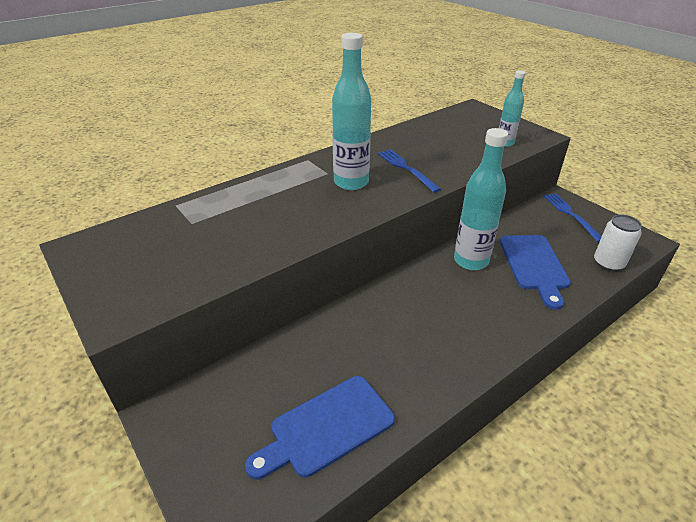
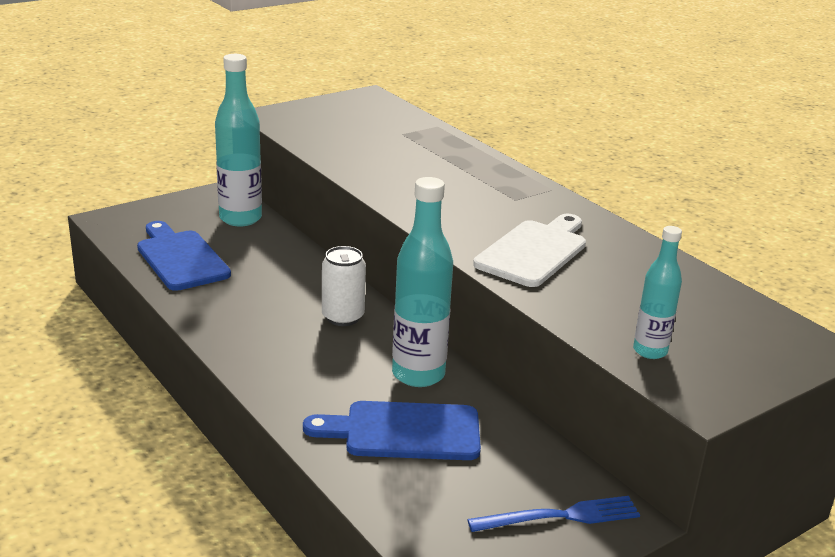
camera: 90 degrees right, 10 degrees down
turquoise bottle [332,33,371,190] -> turquoise bottle moved to [215,54,262,226]
blue fork [378,149,441,193] -> white cutting board [473,214,586,287]
white can [594,214,642,271] -> white can moved to [322,246,366,326]

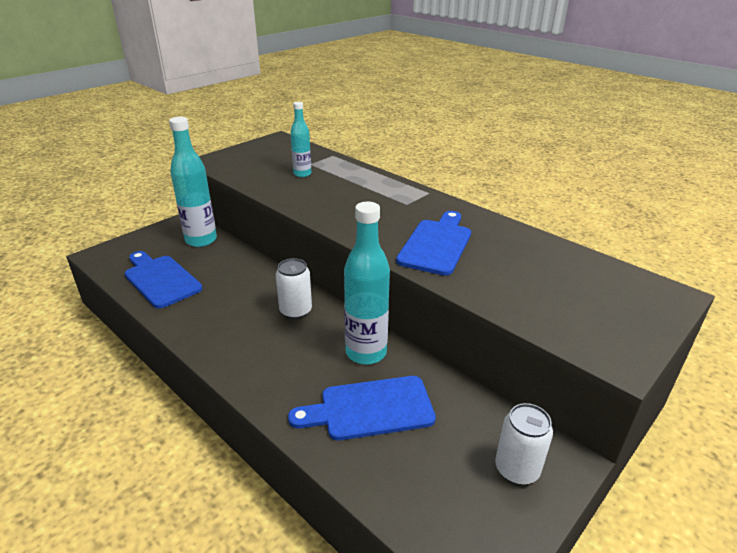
camera: 10 degrees left, 5 degrees up
blue fork [467,496,640,532] -> white can [495,403,553,485]
white cutting board [473,214,586,287] -> blue cutting board [396,211,471,276]
turquoise bottle [633,226,682,359] -> turquoise bottle moved to [290,102,311,177]

